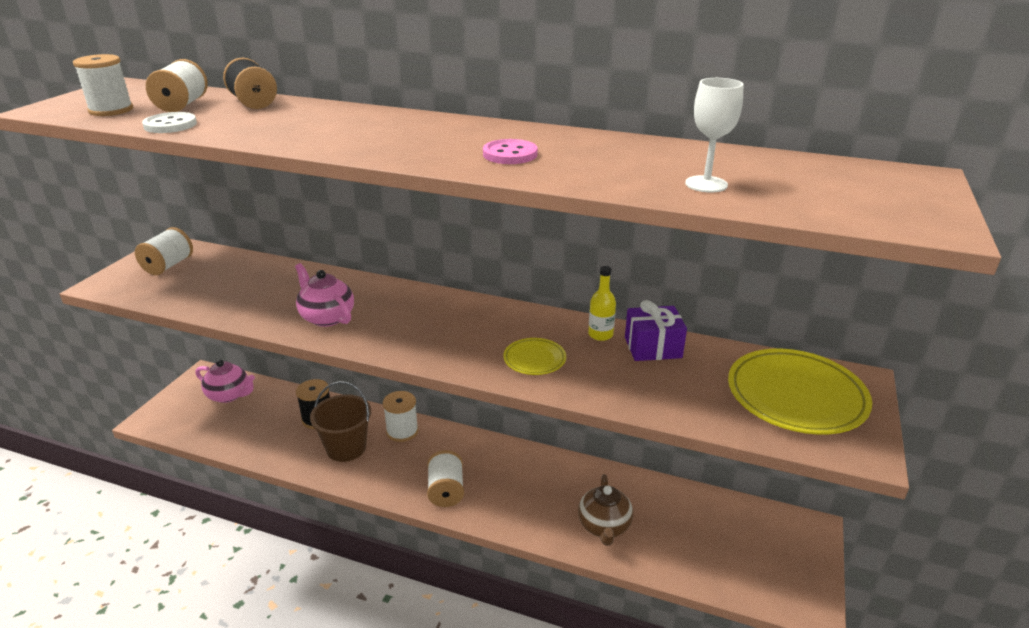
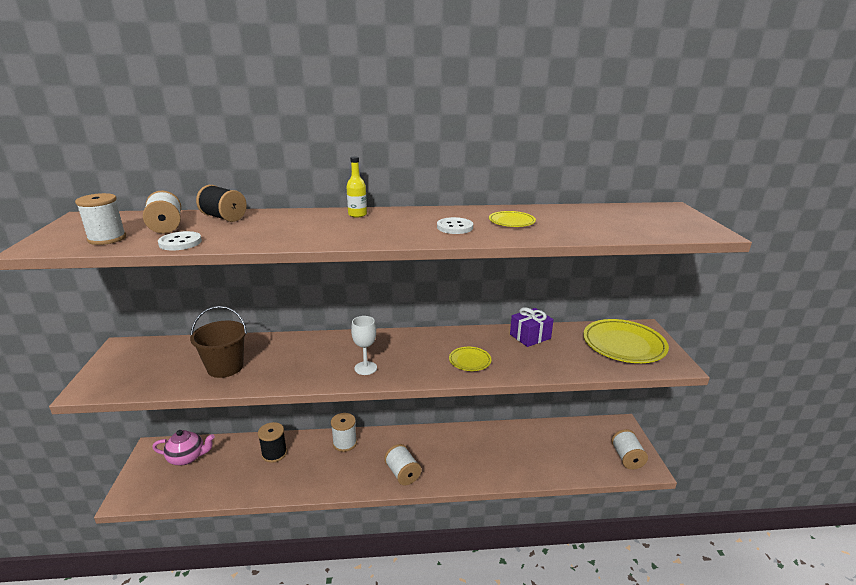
camera: 25 degrees left, 5 degrees down
white spool [135,227,193,275] -> white spool moved to [611,429,648,469]
pink teapot [295,263,354,327] -> none
brown bucket [310,381,371,462] -> brown bucket moved to [190,306,247,378]
pink button [483,139,538,164] -> white button [437,217,473,234]
brown teapot [578,474,633,546] -> none
yellow bottle [588,266,616,341] -> yellow bottle moved to [346,156,367,217]
white goblet [685,78,744,193] -> white goblet moved to [351,316,377,375]
none -> yellow plate [489,211,536,227]

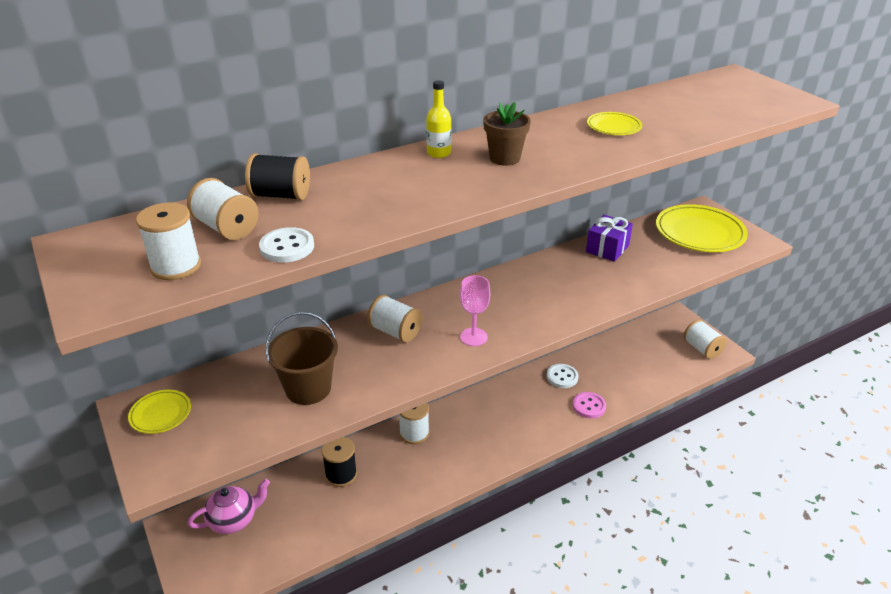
camera: 25 degrees left, 10 degrees up
white goblet [351,316,377,375] -> pink goblet [460,275,490,346]
white spool [384,444,421,485] -> white spool moved to [367,295,422,343]
white button [437,217,473,234] -> white button moved to [546,364,578,388]
yellow plate [449,347,492,371] -> yellow plate moved to [128,390,191,434]
none -> brown flower pot [483,102,531,166]
none -> pink button [573,392,606,418]

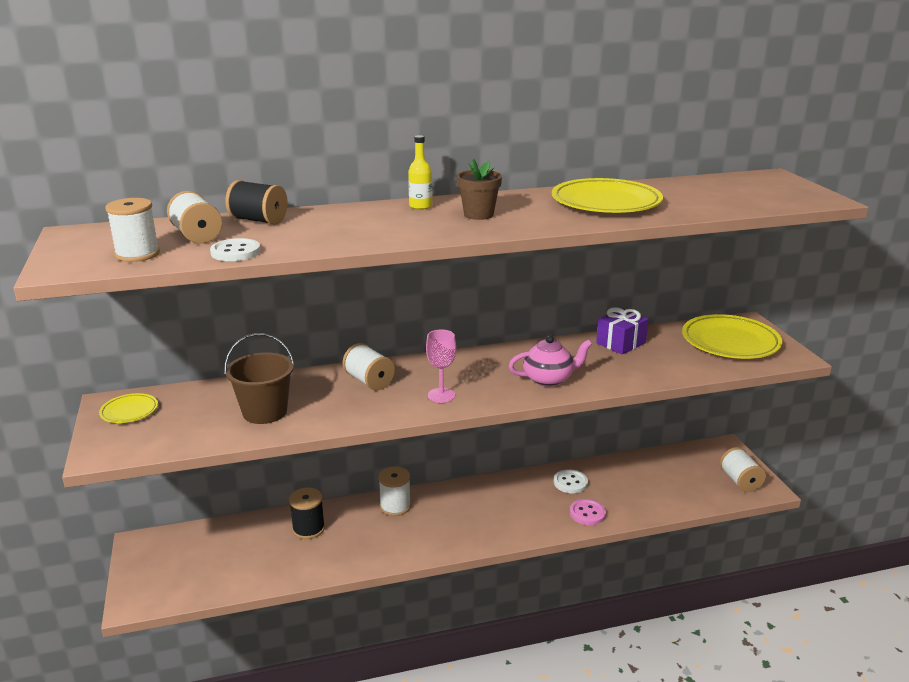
camera: 15 degrees right, 10 degrees down
pink teapot [187,479,270,534] -> pink teapot moved to [509,335,592,387]
yellow plate [587,112,642,135] -> yellow plate [552,178,663,213], size x2.00

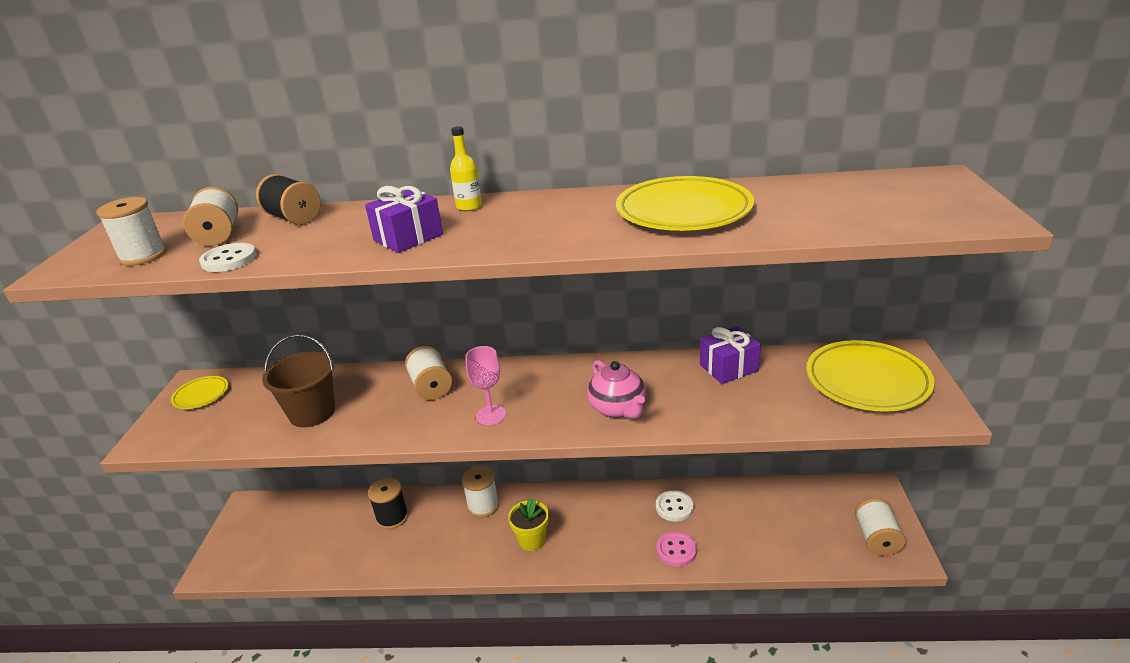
camera: 20 degrees right, 5 degrees up
brown flower pot [457,159,502,220] -> none
pink teapot [509,335,592,387] -> pink teapot turned 60 degrees clockwise [587,360,646,419]
none -> purple gift [365,186,443,253]
none -> yellow flower pot [508,498,549,551]

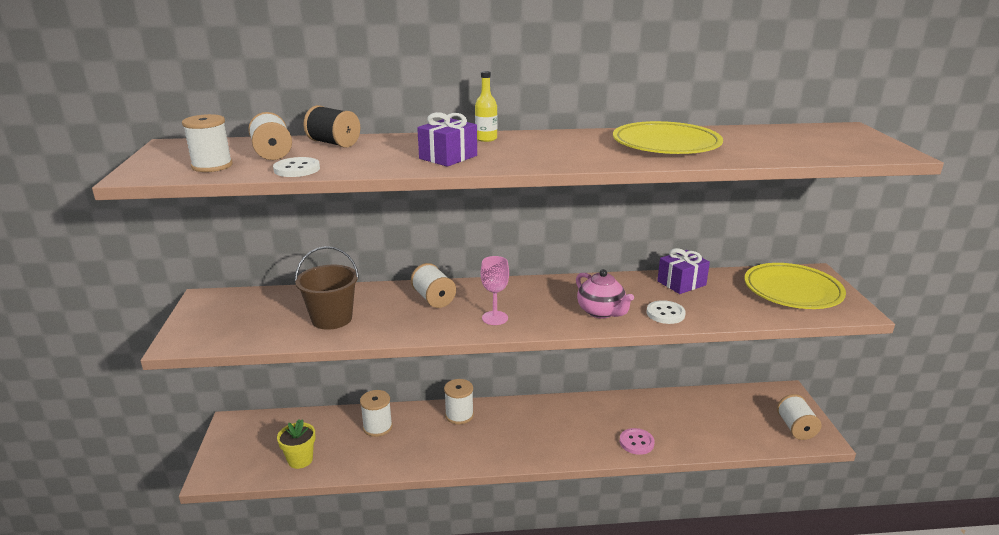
camera: 10 degrees left, 5 degrees down
yellow plate [171,376,228,409] -> none
black spool [368,478,409,529] -> white spool [360,390,392,437]
yellow flower pot [508,498,549,551] -> yellow flower pot moved to [277,419,315,469]
white button [656,490,694,522] -> white button moved to [647,300,686,324]

